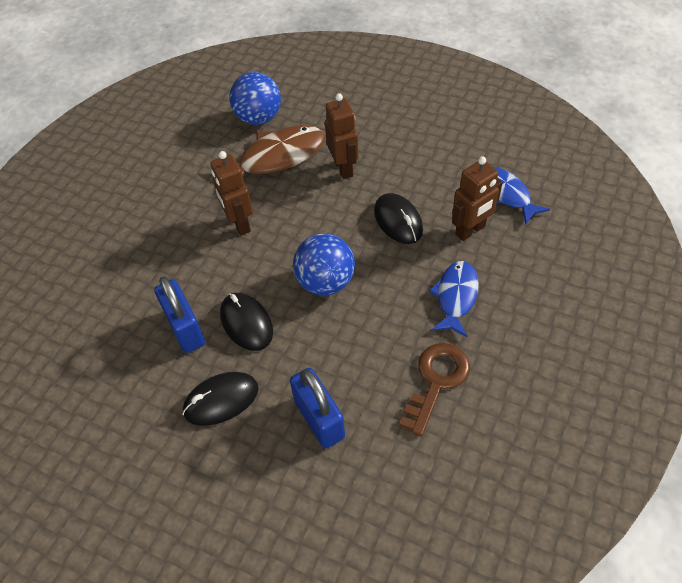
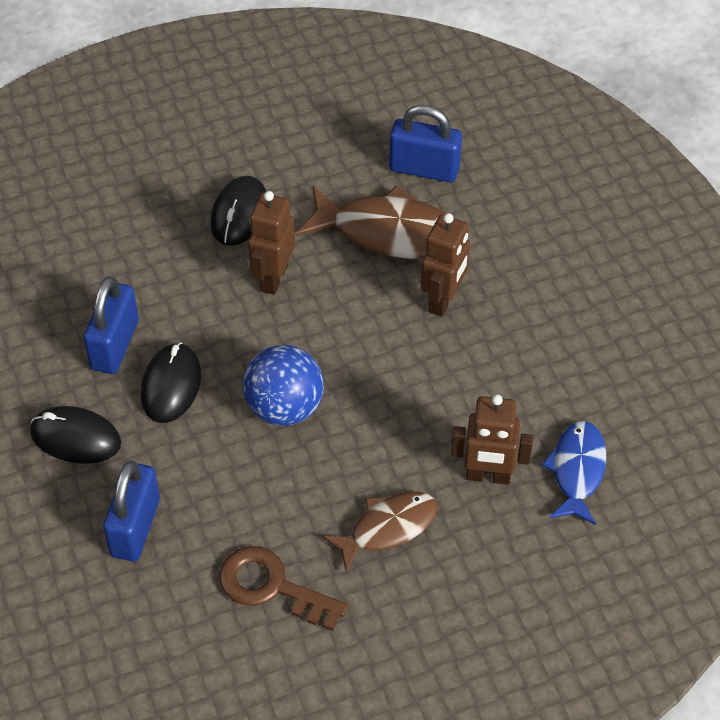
camera: 40 degrees right, 0 degrees up
blue ball [230,72,281,125] -> blue padlock [389,105,462,182]
black mouse [374,193,423,244] -> black mouse moved to [210,176,266,245]
brown key [399,343,470,436] -> brown key turned 135 degrees counterclockwise [219,546,348,631]
blue fish [429,261,479,337] -> brown fish [322,492,438,573]

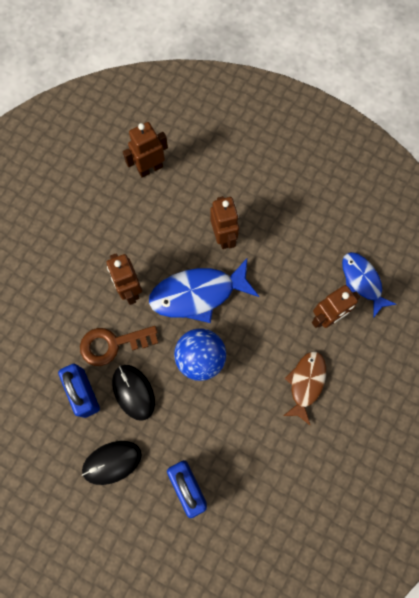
camera: 40 degrees left, 20 degrees up
black mouse [210,176,266,245] -> none
brown key [219,546,348,631] -> brown key moved to [80,326,158,366]
brown fish [296,186,447,259] -> none
blue padlock [389,105,462,182] -> brown robot [123,122,168,178]
none -> blue fish [149,258,259,323]

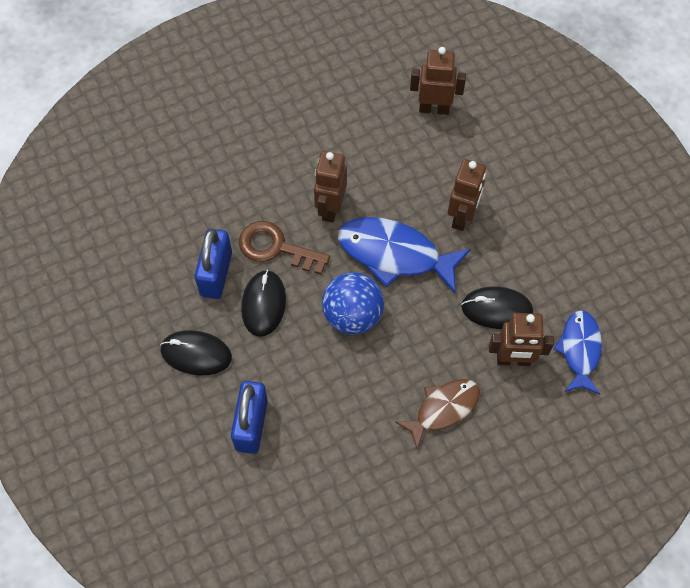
camera: 35 degrees right, 10 degrees down
none -> black mouse [461,286,533,329]

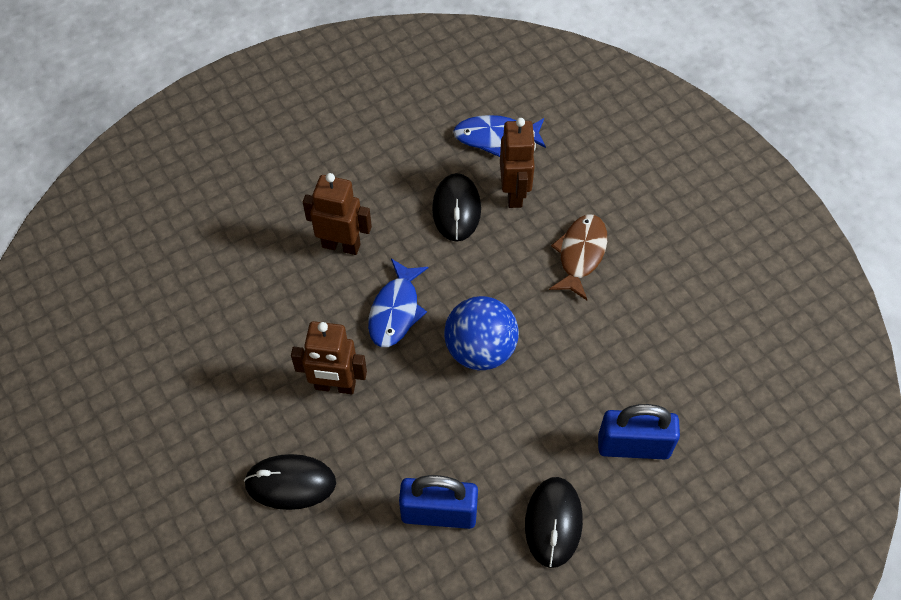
camera: 95 degrees left, 5 degrees down
brown key [239,221,330,275] -> none
black mouse [241,270,286,337] -> black mouse moved to [244,454,336,510]
blue fish [338,217,471,293] -> blue fish [368,258,428,347], size x0.65
brown fish [395,379,480,449] -> brown fish turned 60 degrees clockwise [549,214,607,300]
brown robot [410,47,466,115] -> none

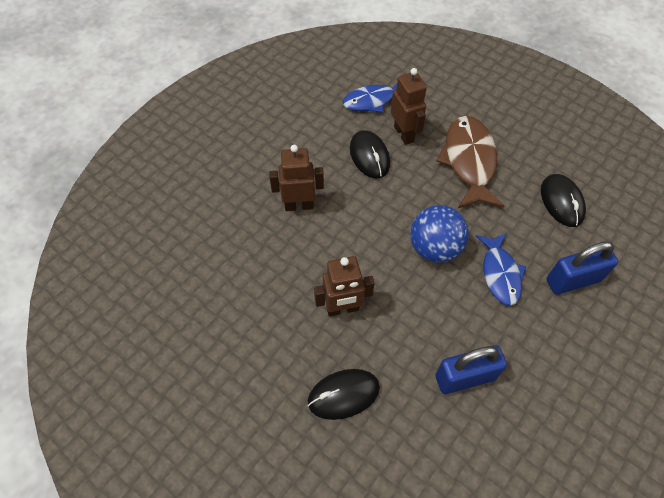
camera: 20 degrees left, 0 degrees up
blue fish [368,258,428,347] -> blue fish moved to [476,233,526,306]
black mouse [525,477,583,568] -> black mouse moved to [541,174,586,227]
brown fish [549,214,607,300] -> brown fish [436,116,505,208], size x1.55

